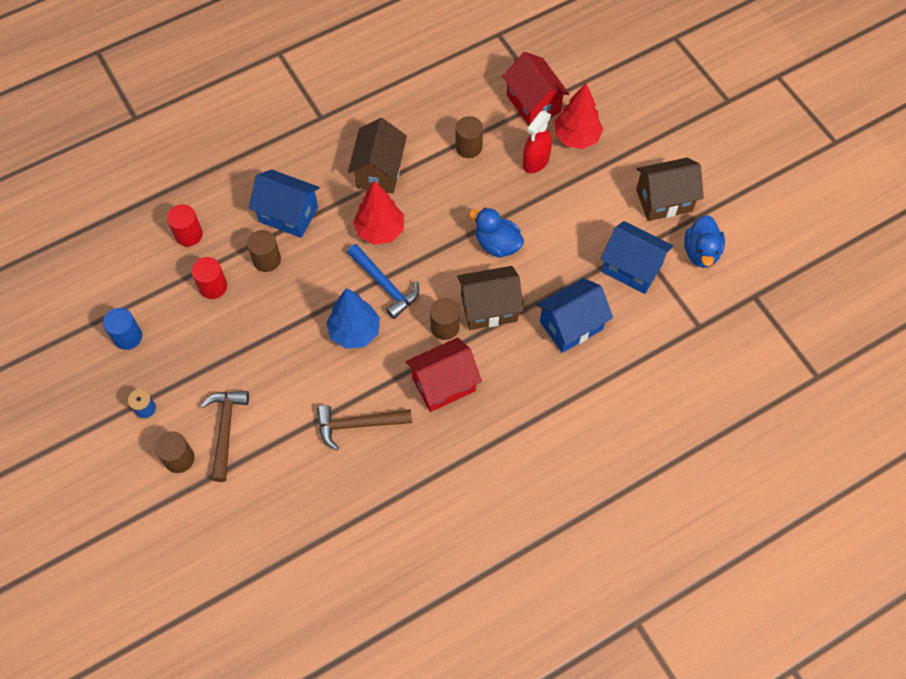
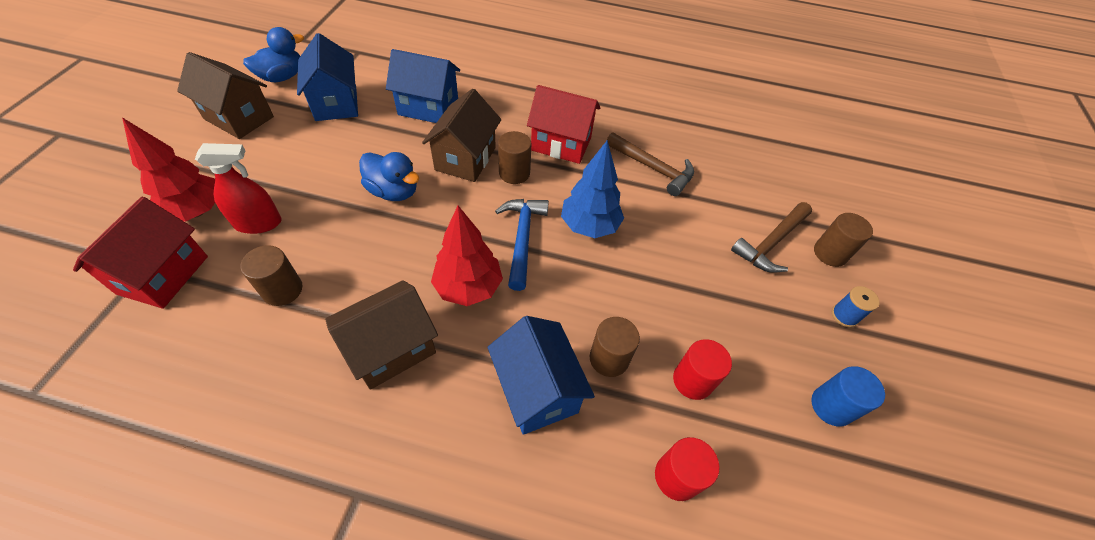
camera: 140 degrees left, 10 degrees down
brown house [457,266,524,330] -> brown house turned 75 degrees clockwise [422,89,502,182]
blue duck [469,208,524,258] -> blue duck turned 45 degrees counterclockwise [359,152,419,201]

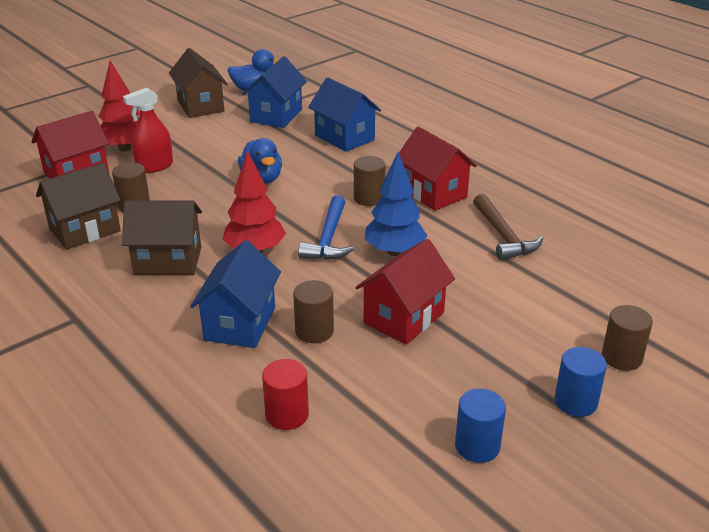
camera: 40 degrees right, 20 degrees down
red spray bottle [195,143,281,234] -> red spray bottle turned 120 degrees clockwise [123,88,173,173]
brown house [422,89,502,182] -> brown house moved to [36,163,121,250]
blue hammer [495,199,549,291] -> blue hammer turned 150 degrees clockwise [298,195,354,260]
red cylinder [673,339,732,400] -> none
brown hammer [731,202,812,273] -> none
blue spool [832,286,880,327] -> blue cylinder [555,347,607,417]
none -> red house [355,239,455,345]

